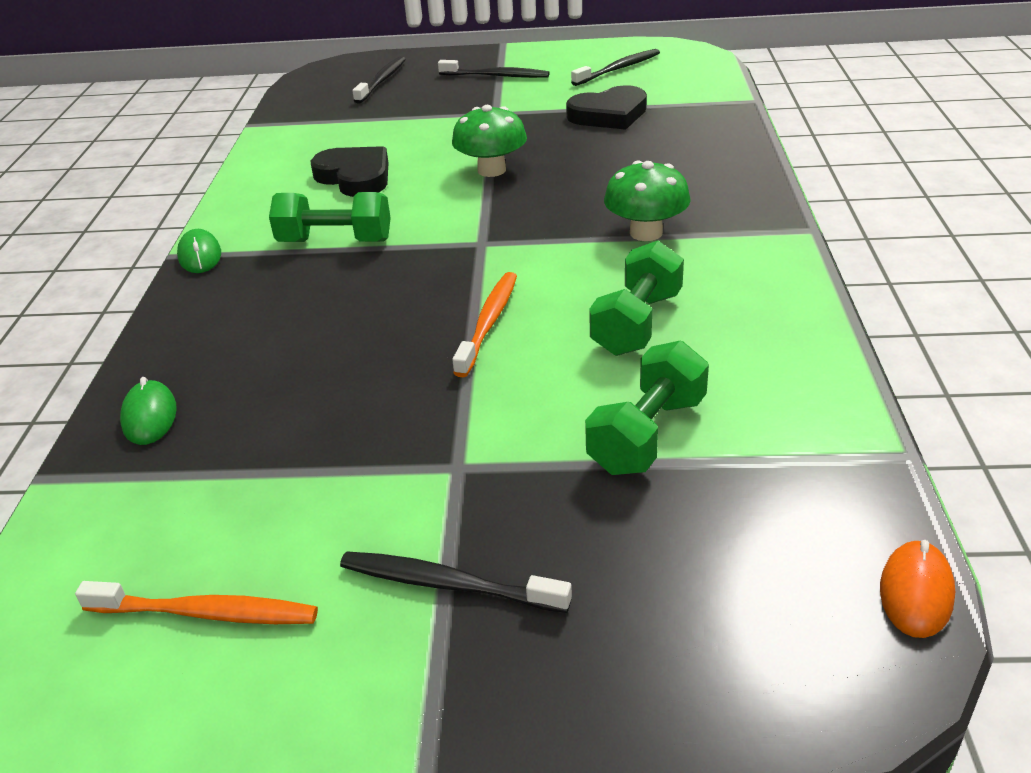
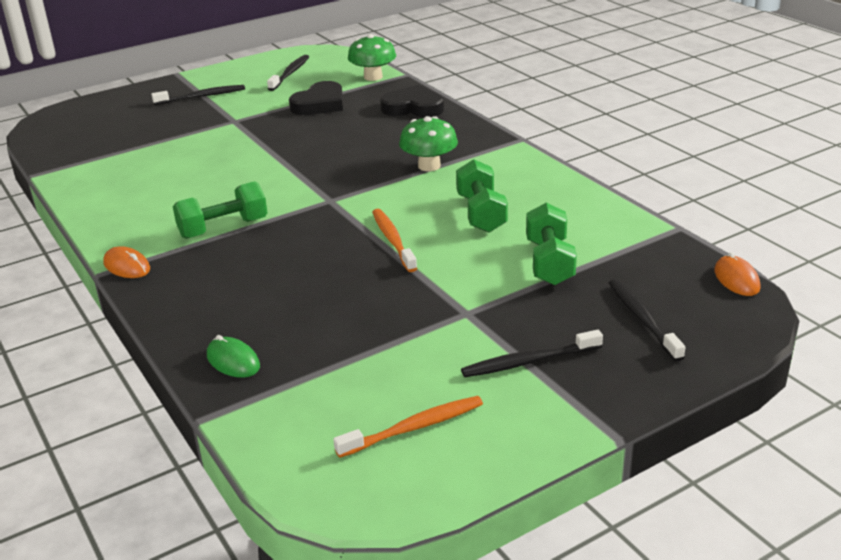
camera: 35 degrees left, 5 degrees down
green mouse [177,229,221,273] -> orange mouse [103,246,150,278]
black heart [311,146,388,197] -> black heart moved to [380,85,444,117]
black toothbrush [352,56,406,104] -> black toothbrush moved to [609,279,685,362]
green mushroom [452,105,527,177] -> green mushroom moved to [348,34,396,81]

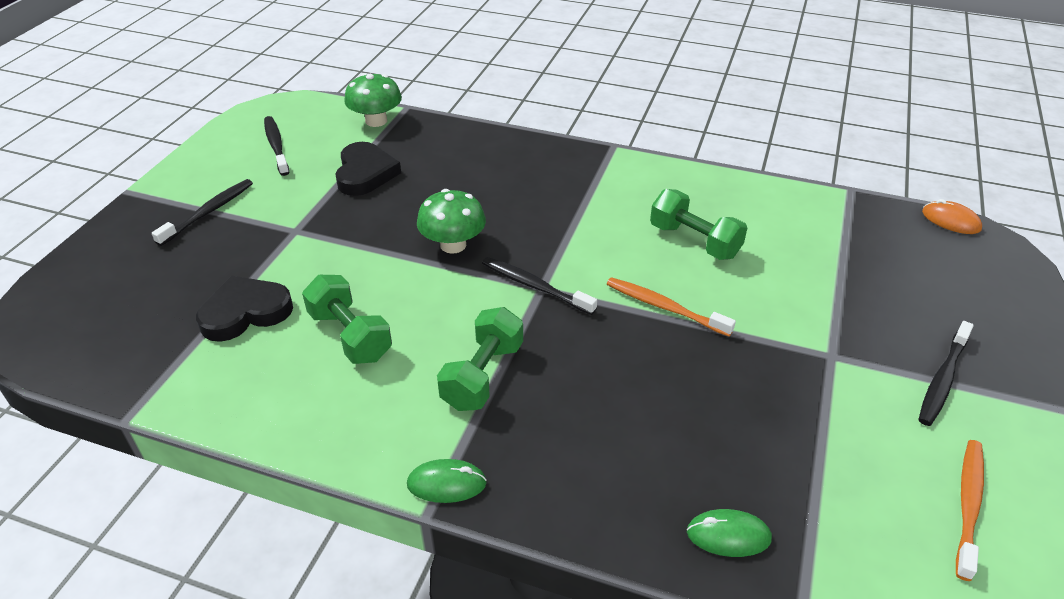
camera: 40 degrees left, 10 degrees up
orange mouse [103,246,150,278] -> green mouse [407,459,487,503]
black heart [380,85,444,117] -> black heart moved to [196,276,293,342]
green mushroom [399,116,458,171] -> green mushroom moved to [417,189,486,254]
green dumbbell [526,203,577,286] -> green dumbbell moved to [302,275,392,364]
black toothbrush [609,279,685,362] -> black toothbrush moved to [482,257,597,315]

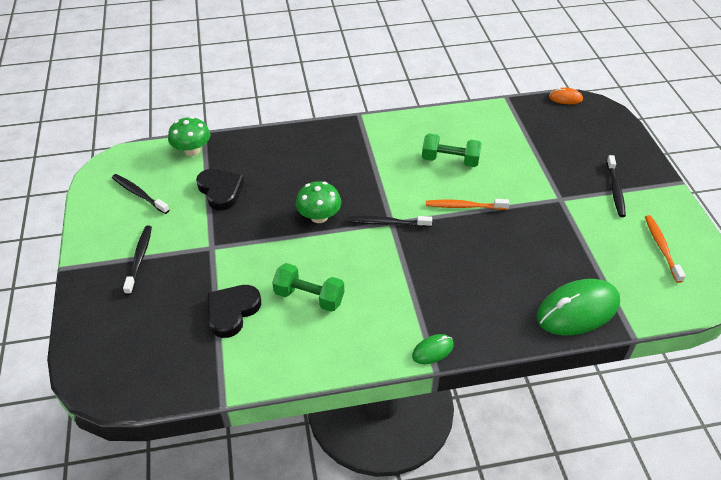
camera: 30 degrees left, 5 degrees up
green dumbbell [437,307,523,411] -> none
green mouse [687,509,772,557] -> green mouse [537,279,620,335], size x2.09

